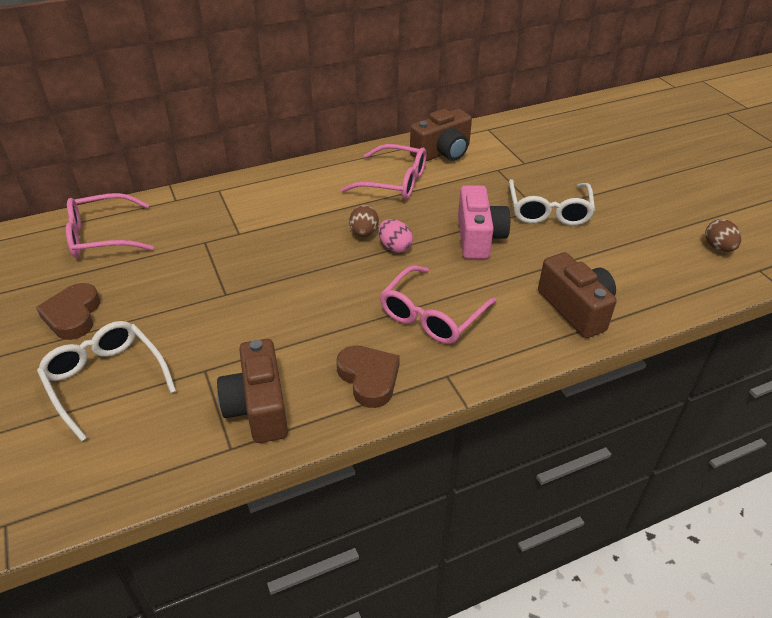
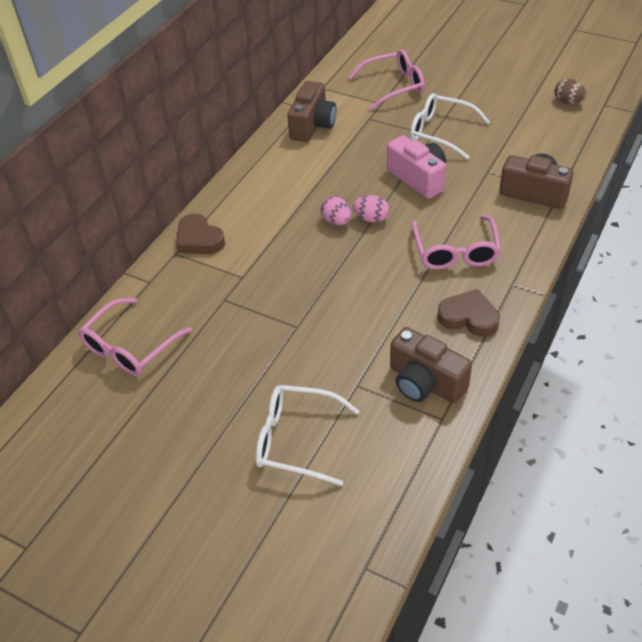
camera: 35 degrees left, 5 degrees up
brown heart [36,283,100,340] -> brown heart moved to [176,213,225,254]
pink glasses [341,144,426,199] -> pink glasses moved to [348,49,425,111]
brown egg [349,205,379,237] -> pink egg [321,196,351,225]
white glasses [509,179,595,226] -> white glasses turned 150 degrees clockwise [410,93,490,160]

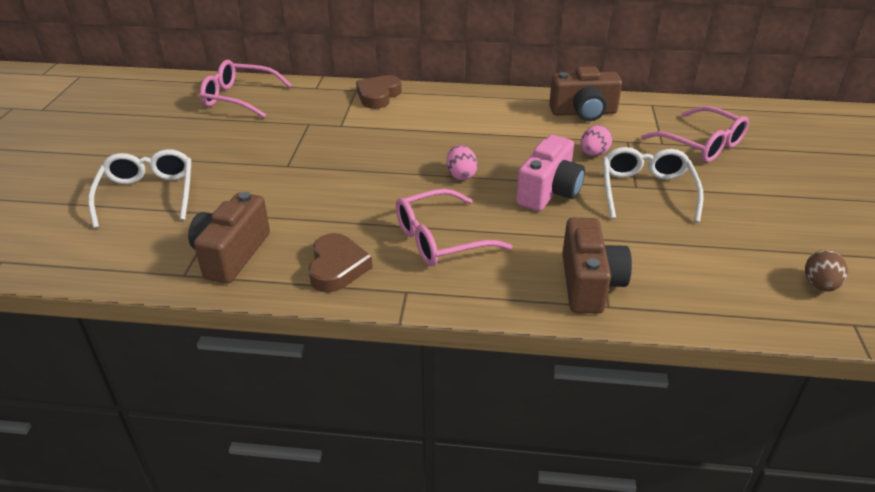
camera: 65 degrees right, 10 degrees down
pink egg [321,196,351,225] -> pink egg moved to [581,125,613,156]

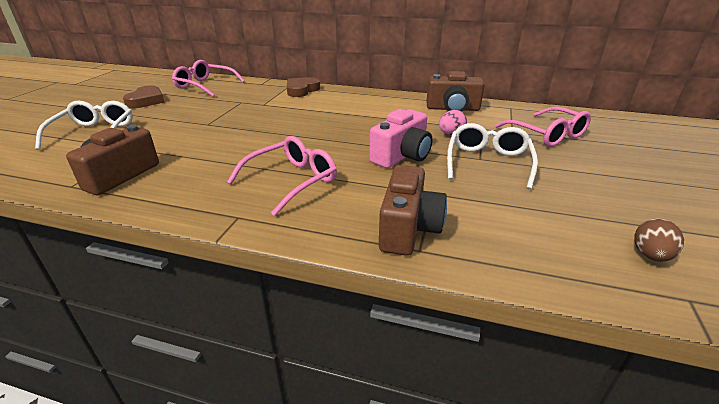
camera: 10 degrees right, 5 degrees down
brown heart [309,233,373,292] -> brown heart moved to [123,86,165,108]
pink glasses [396,189,512,266] -> pink glasses turned 150 degrees clockwise [227,136,337,216]
pink egg [446,145,478,180] -> none

